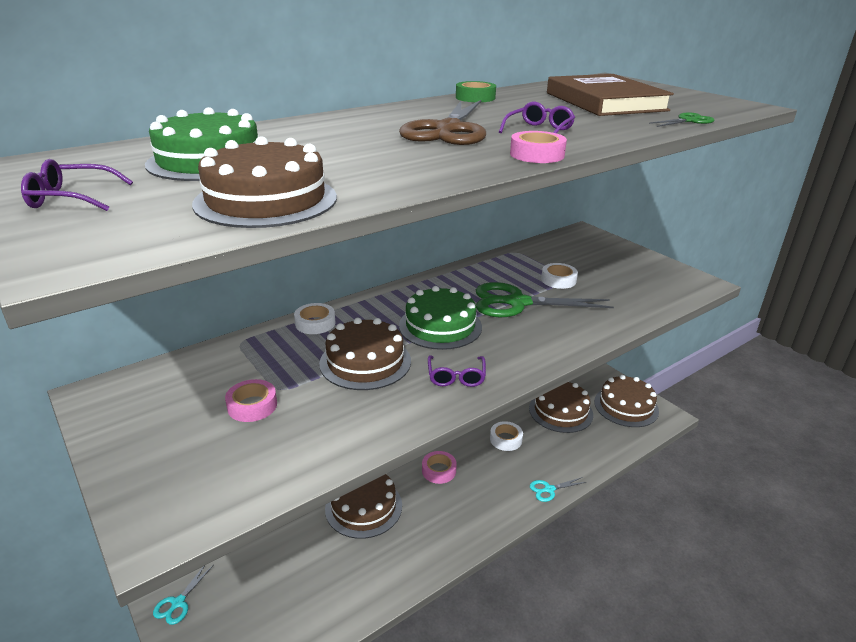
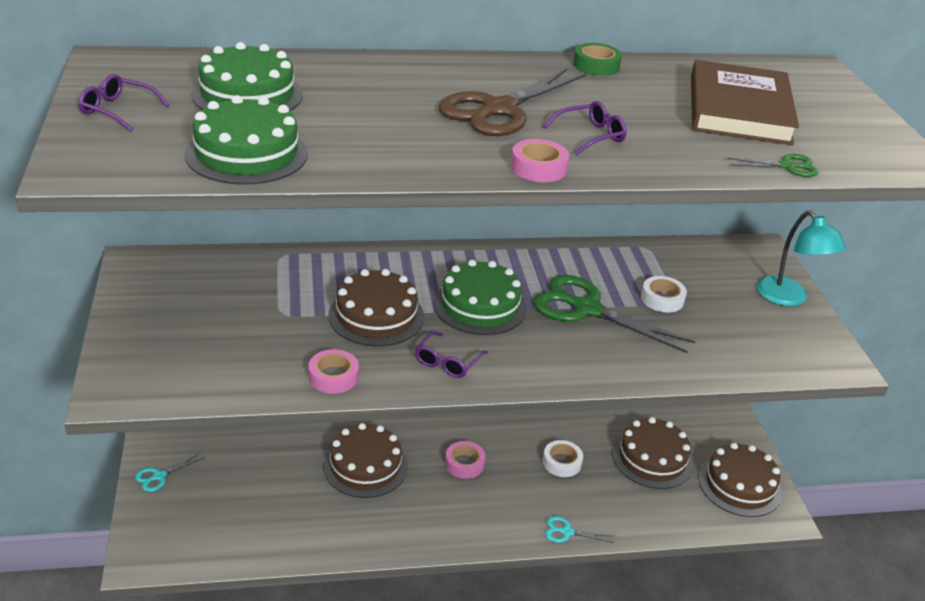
camera: 25 degrees right, 5 degrees up
brown cake [192,136,337,228] -> green cake [185,95,308,185]
pink tape [225,379,277,422] -> pink tape moved to [308,349,359,394]
white tape [294,303,335,334] -> none
none -> turquoise lamp [757,210,846,306]

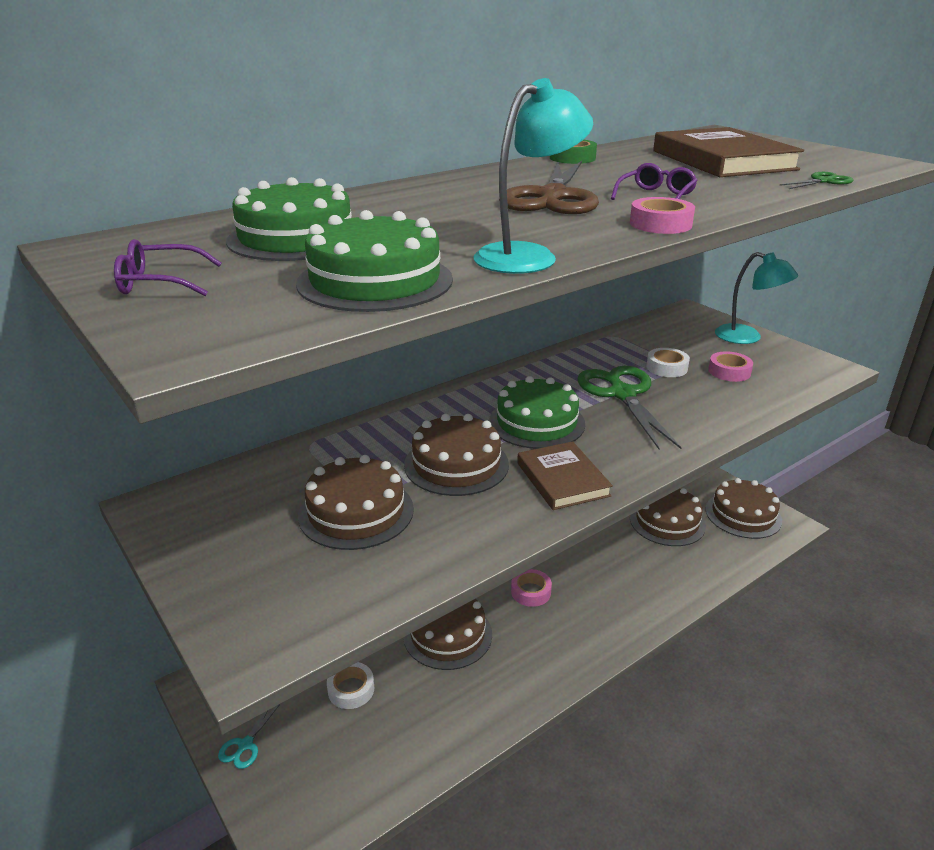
camera: 25 degrees left, 5 degrees down
pink tape [308,349,359,394] -> pink tape moved to [708,351,753,382]
purple glasses [415,331,488,378] -> brown book [517,441,613,510]
green scissors [533,275,695,353] -> green scissors turned 75 degrees clockwise [577,366,682,449]
white tape [543,440,583,477] -> white tape moved to [327,662,374,709]
turquoise scissors [545,516,615,543] -> none
none -> brown cake [298,455,414,550]
none -> turquoise lamp [473,78,593,274]

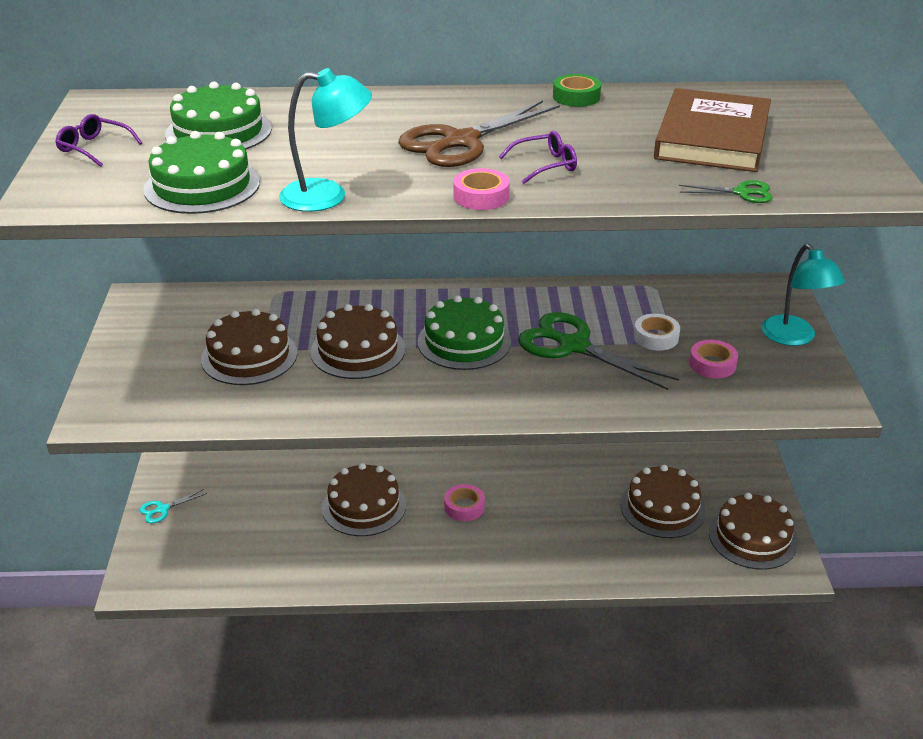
camera: 35 degrees right, 5 degrees up
white tape [327,662,374,709] -> none
brown book [517,441,613,510] -> none
green scissors [577,366,682,449] -> green scissors turned 75 degrees counterclockwise [518,312,679,390]

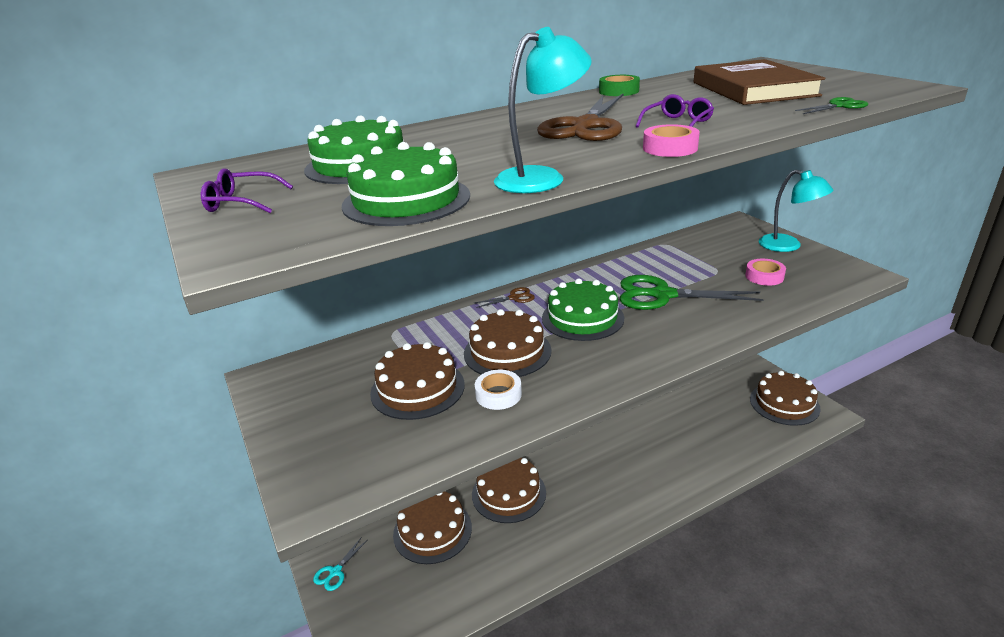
camera: 25 degrees left, 5 degrees down
pink tape [444,484,485,521] -> none
brown cake [620,465,706,538] -> brown cake moved to [393,491,472,564]
white tape [634,314,680,351] -> white tape moved to [475,370,522,410]
none -> brown scissors [475,287,535,308]

